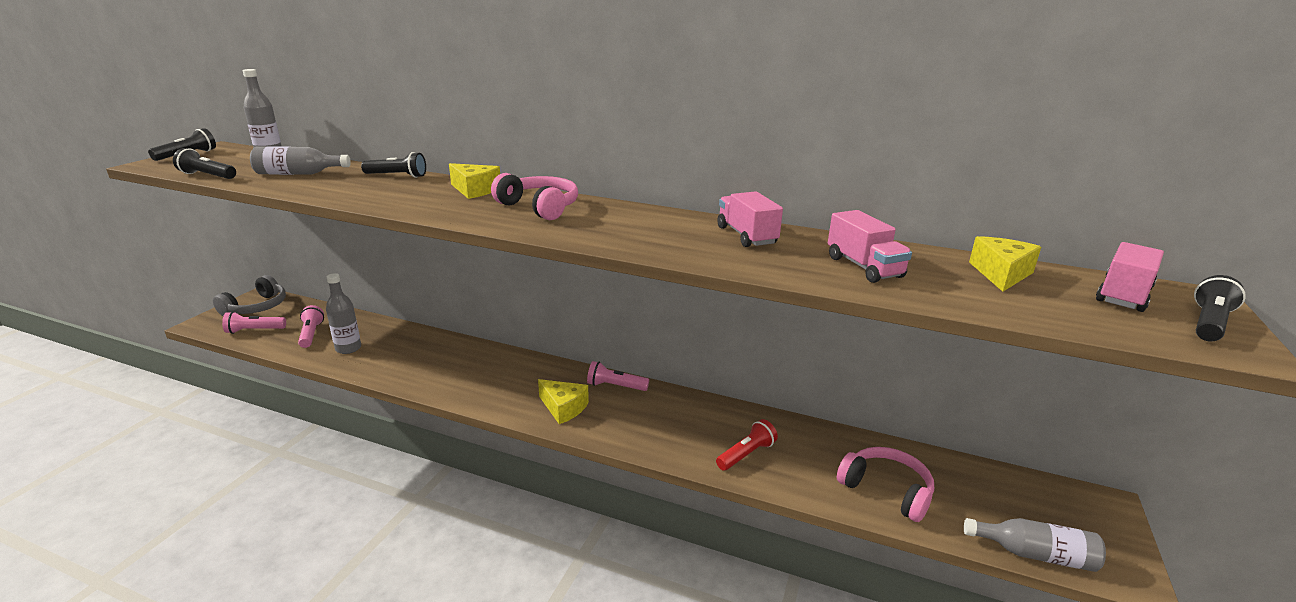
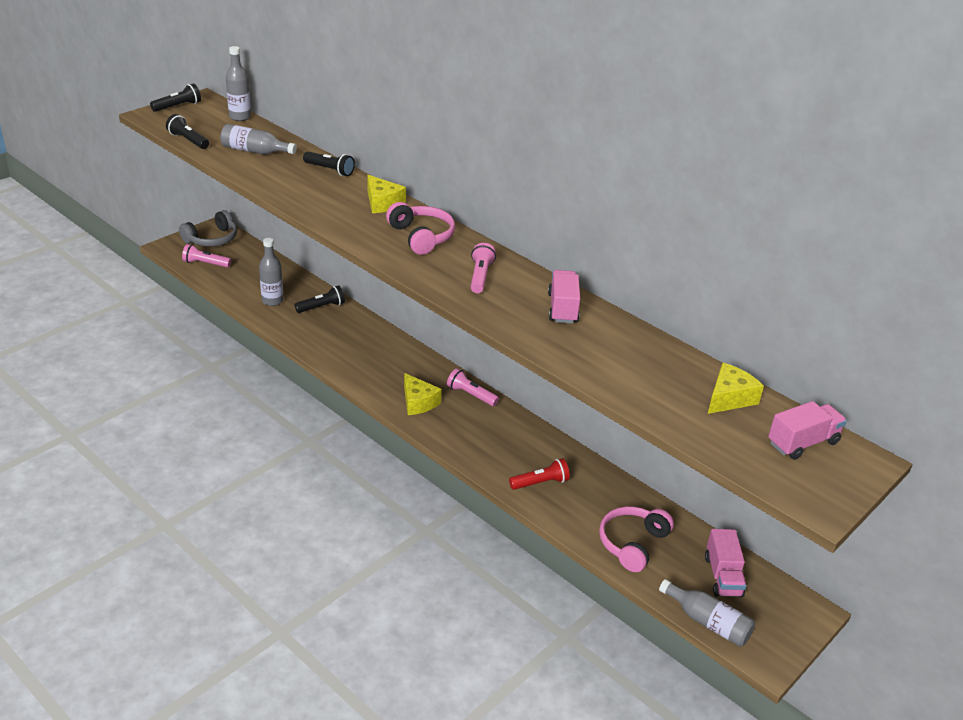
camera: 20 degrees right, 10 degrees up
pink flashlight [298,305,324,348] -> pink flashlight moved to [471,243,496,293]
pink truck [828,210,912,283] -> pink truck moved to [705,529,747,597]
pink headphones [837,447,934,522] -> pink headphones turned 120 degrees counterclockwise [599,506,674,572]
black flashlight [1194,275,1246,342] -> black flashlight moved to [294,285,345,313]

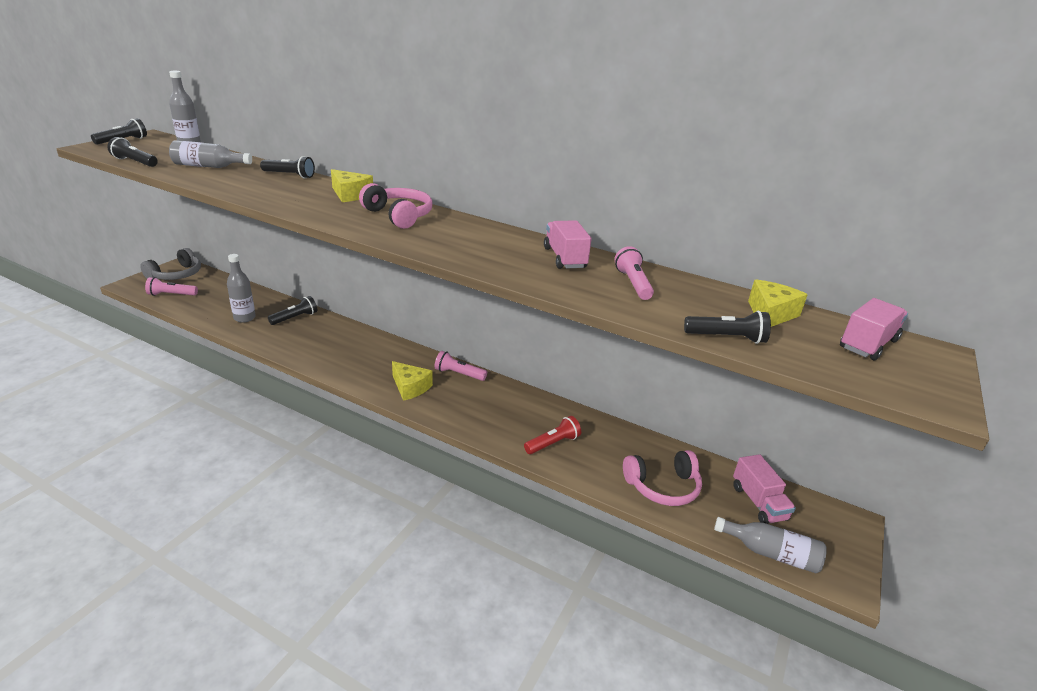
camera: 15 degrees left, 5 degrees down
pink flashlight [471,243,496,293] -> pink flashlight moved to [615,246,654,300]
pink headphones [599,506,674,572] -> pink headphones turned 120 degrees counterclockwise [623,450,702,506]
none -> black flashlight [684,311,771,344]

